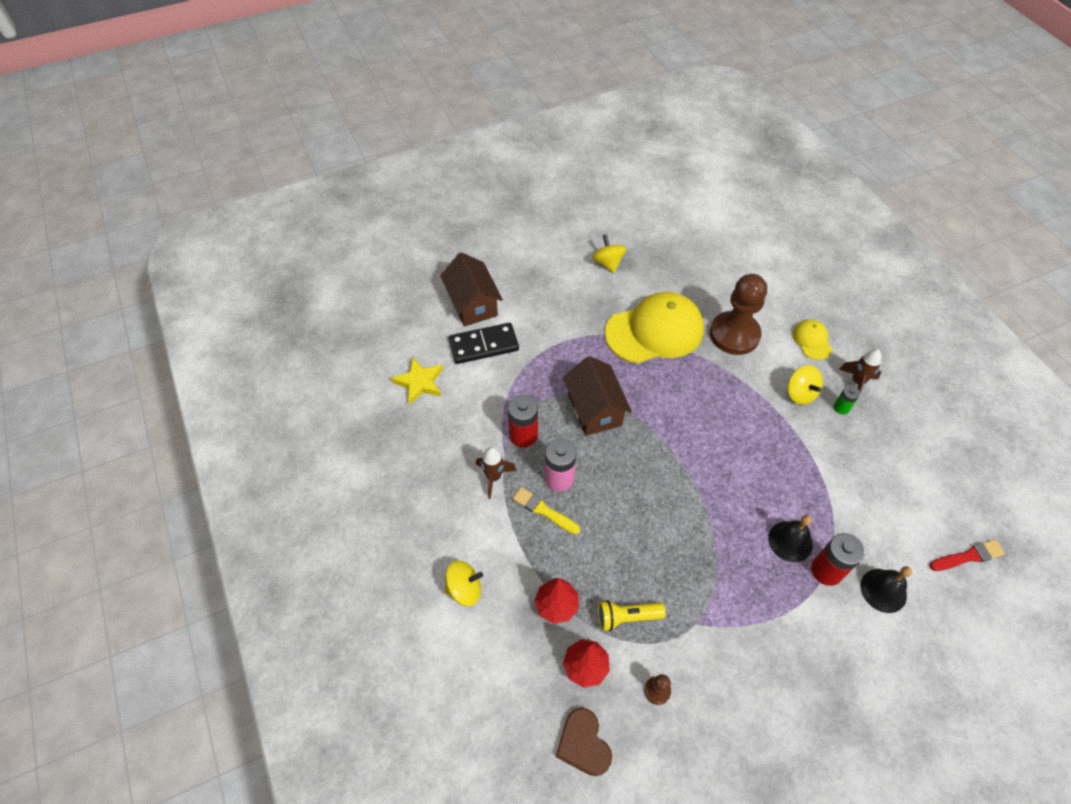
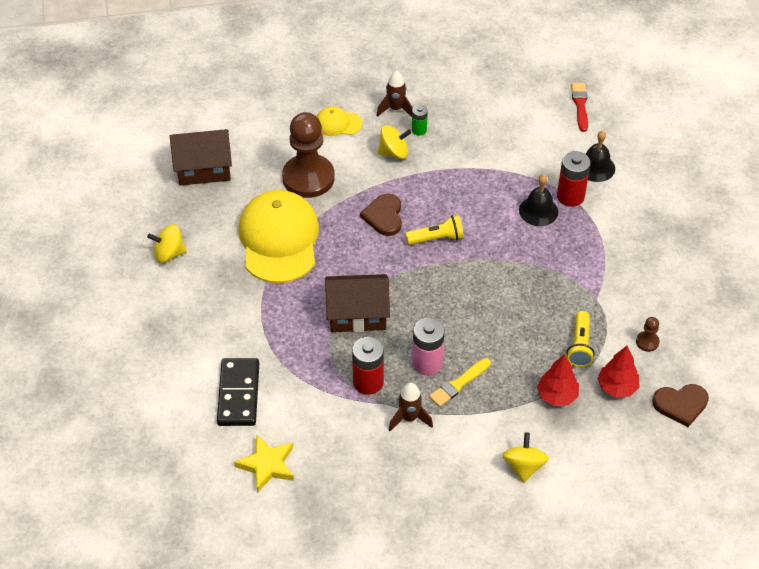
camera: 75 degrees left, 5 degrees down
brown house [440,252,503,327] -> brown house moved to [170,129,232,185]
none -> brown heart [360,193,402,236]
none -> yellow flashlight [405,215,464,245]

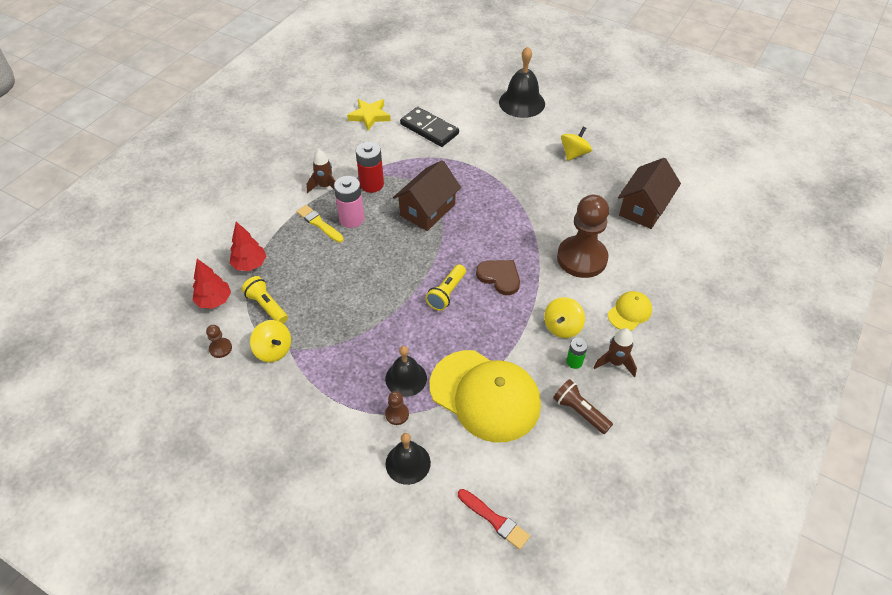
camera: 130 degrees right, 0 degrees up
yellow cap [238,190,319,283] -> yellow cap moved to [430,350,541,443]
yellow brush [429,358,491,407] -> yellow brush turned 45 degrees counterclockwise [296,205,344,243]
yellow spinning top [502,432,549,483] -> yellow spinning top moved to [250,320,291,362]
red battery [557,151,591,207] -> brown pawn [385,391,409,425]
brown heart [652,384,709,427] -> none
none -> black bell [499,47,545,118]
none -> brown flashlight [553,379,613,434]

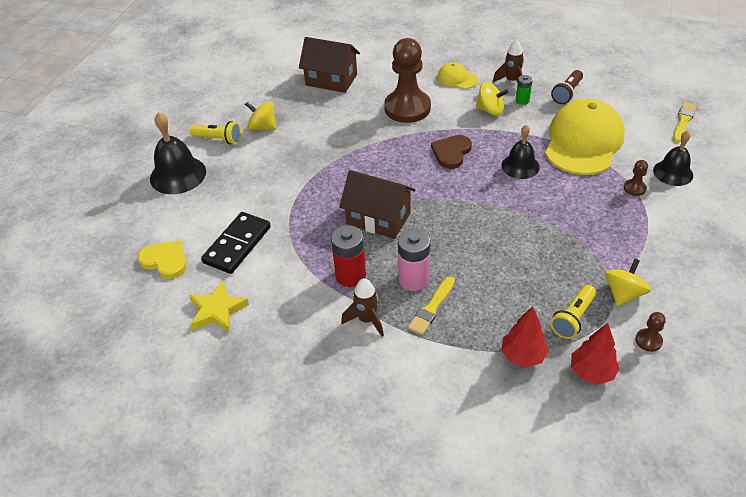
camera: 100 degrees left, 5 degrees down
black bell [385,346,427,397] -> black bell moved to [501,125,540,179]
yellow flashlight [425,264,466,311] -> yellow flashlight moved to [189,121,241,144]
red brush [458,489,530,550] -> yellow brush [673,102,696,142]
none -> yellow heart [138,240,187,279]

